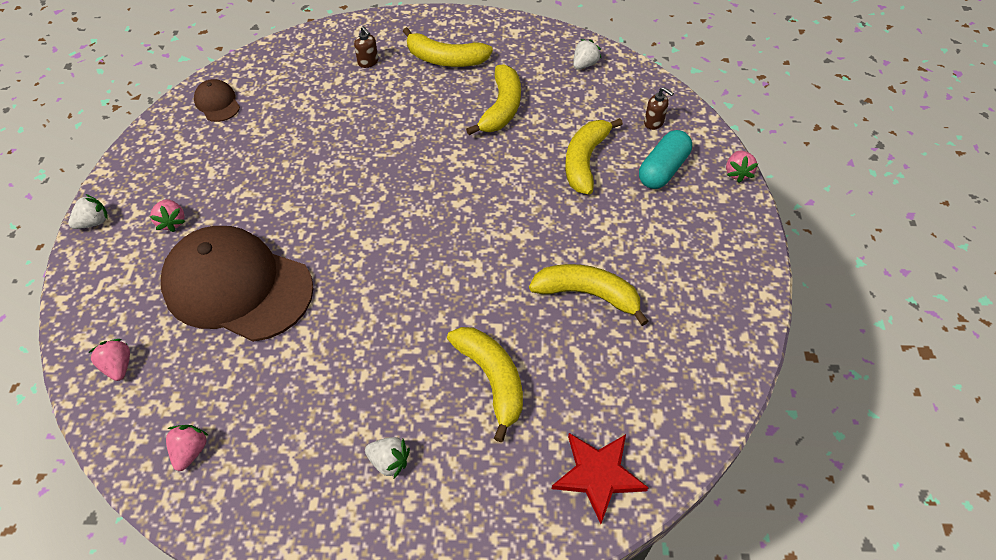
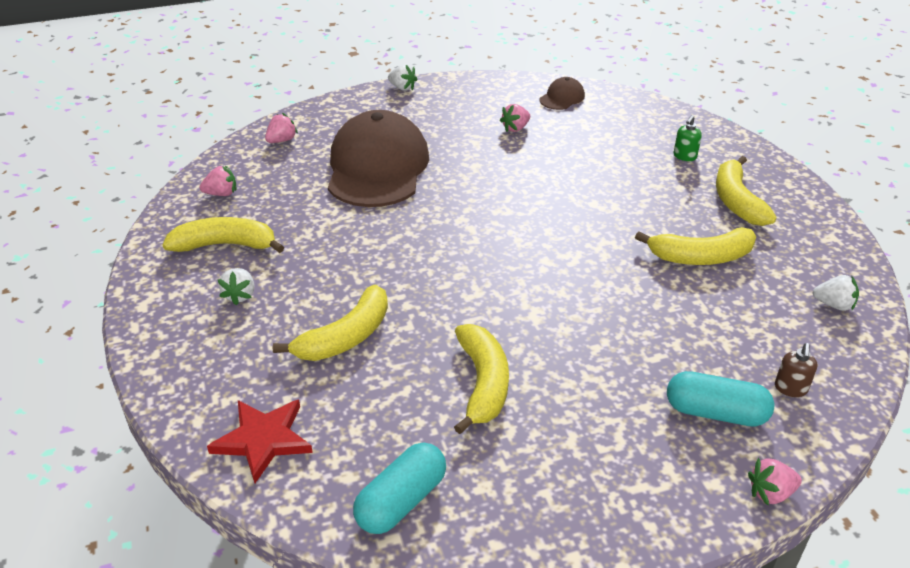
camera: 70 degrees right, 15 degrees down
pink strawberry [150,199,186,232] -> pink strawberry moved to [500,104,530,132]
brown soap dispenser [354,26,378,68] -> green soap dispenser [674,115,702,161]
yellow banana [565,118,623,195] -> yellow banana moved to [163,217,284,253]
none -> turquoise capsule [353,442,446,534]

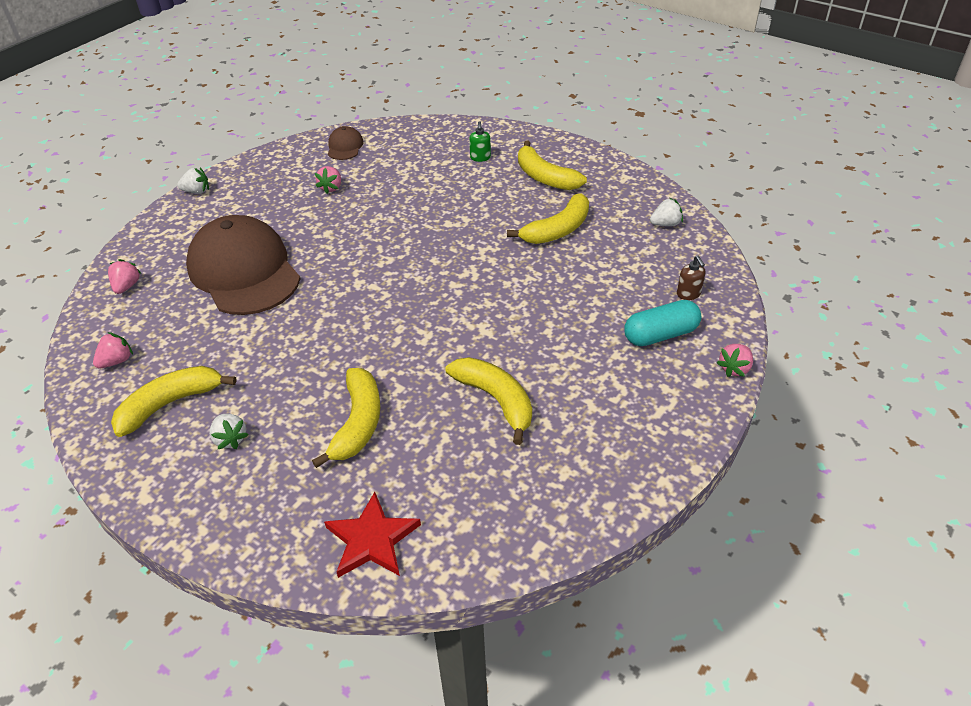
camera: 35 degrees left, 5 degrees up
turquoise capsule [353,442,446,534] -> none

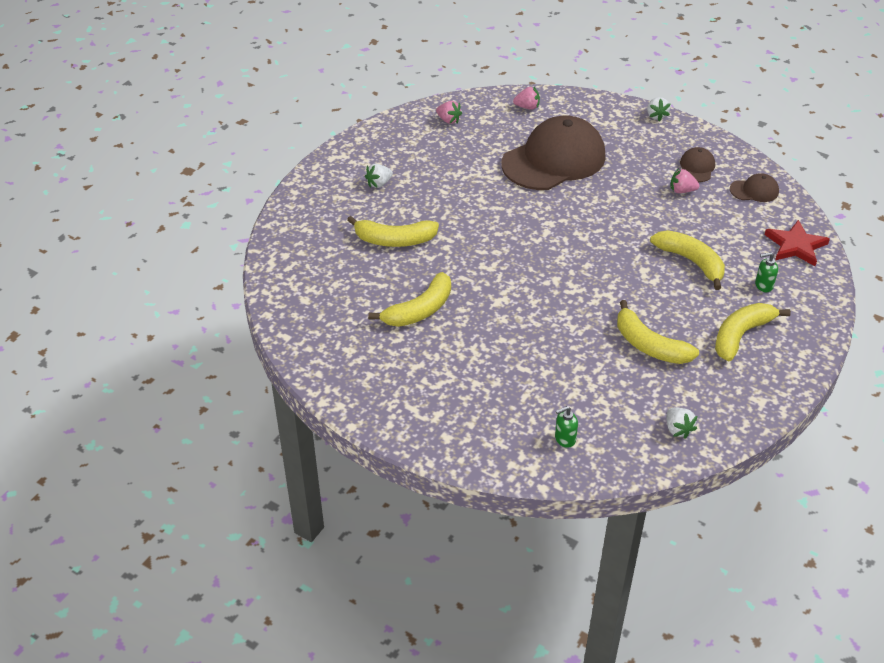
camera: 85 degrees right, 0 degrees up
yellow banana [111,366,236,437] -> yellow banana moved to [650,230,725,290]
red star [324,492,421,578] -> red star moved to [764,220,830,266]
turquoise capsule [624,300,702,346] -> none
brown soap dispenser [677,256,705,300] -> green soap dispenser [555,406,578,448]
pink strawberry [717,344,753,377] -> none
none -> brown cap [680,147,715,182]

